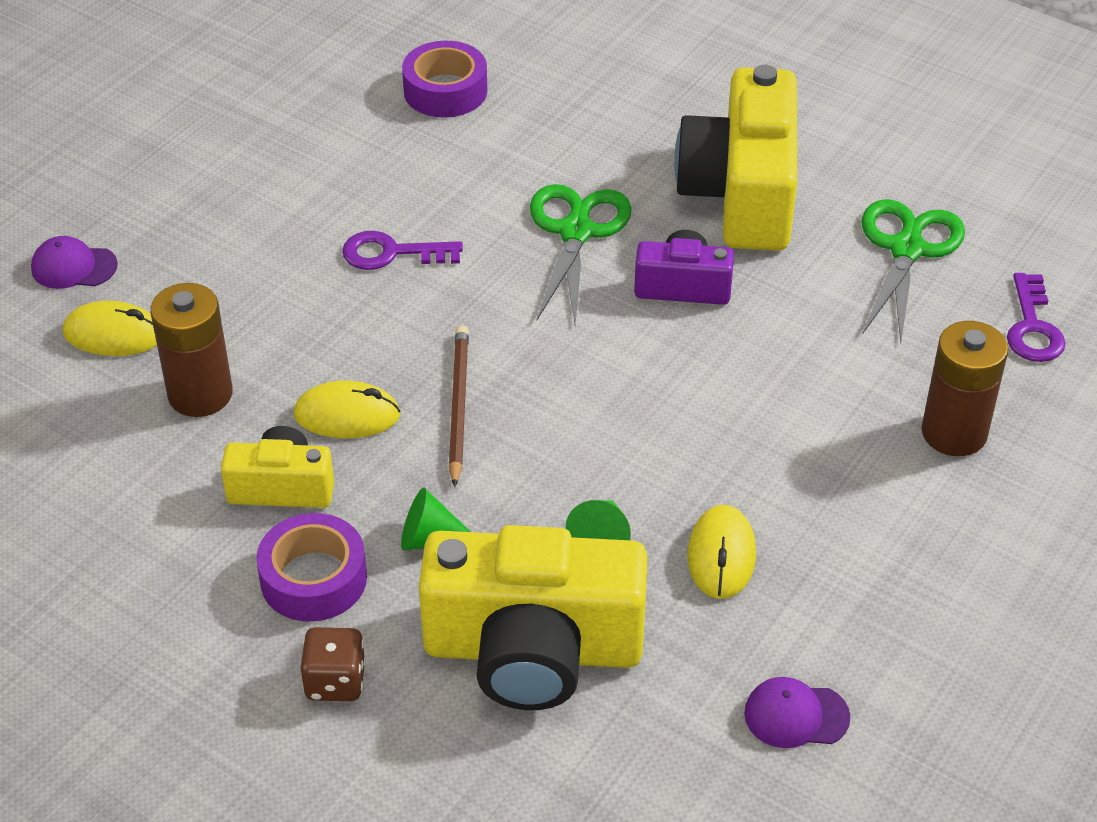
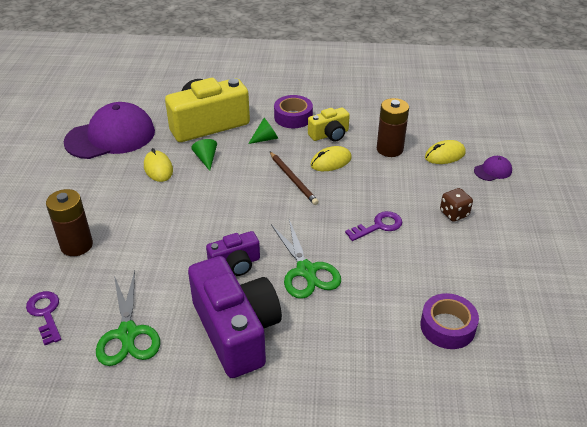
camera: 150 degrees right, 5 degrees down
brown dice [300,627,366,701] -> brown dice moved to [440,188,473,222]
yellow camera [674,65,797,251] -> purple camera [188,256,282,378]
purple cap [744,677,850,748] -> purple cap [64,102,155,159], size x2.41

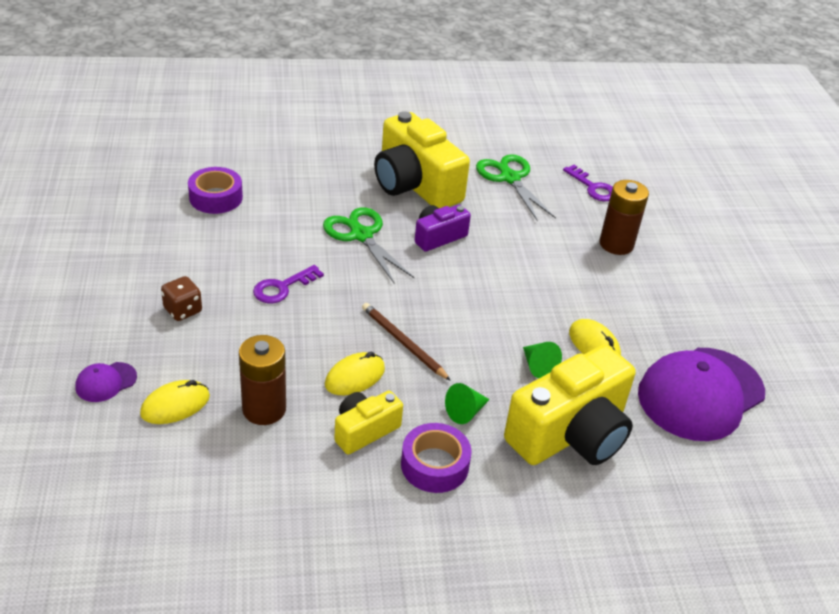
camera: 165 degrees right, 0 degrees up
purple camera [188,256,282,378] -> yellow camera [374,111,470,208]

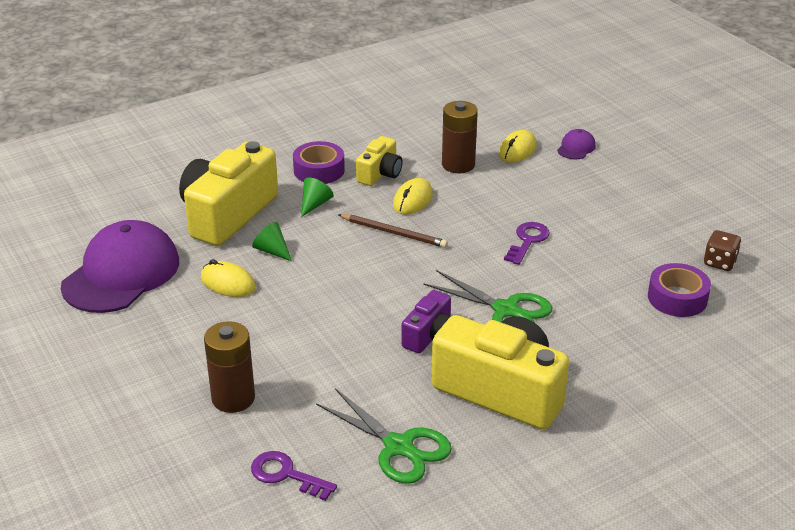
camera: 160 degrees right, 5 degrees down
brown dice [161,276,202,321] -> brown dice moved to [704,230,741,271]

